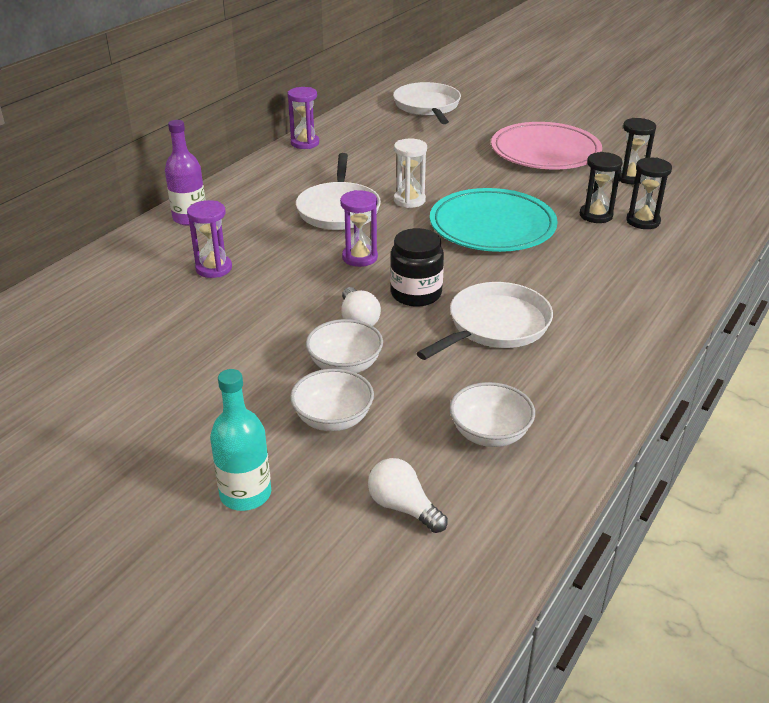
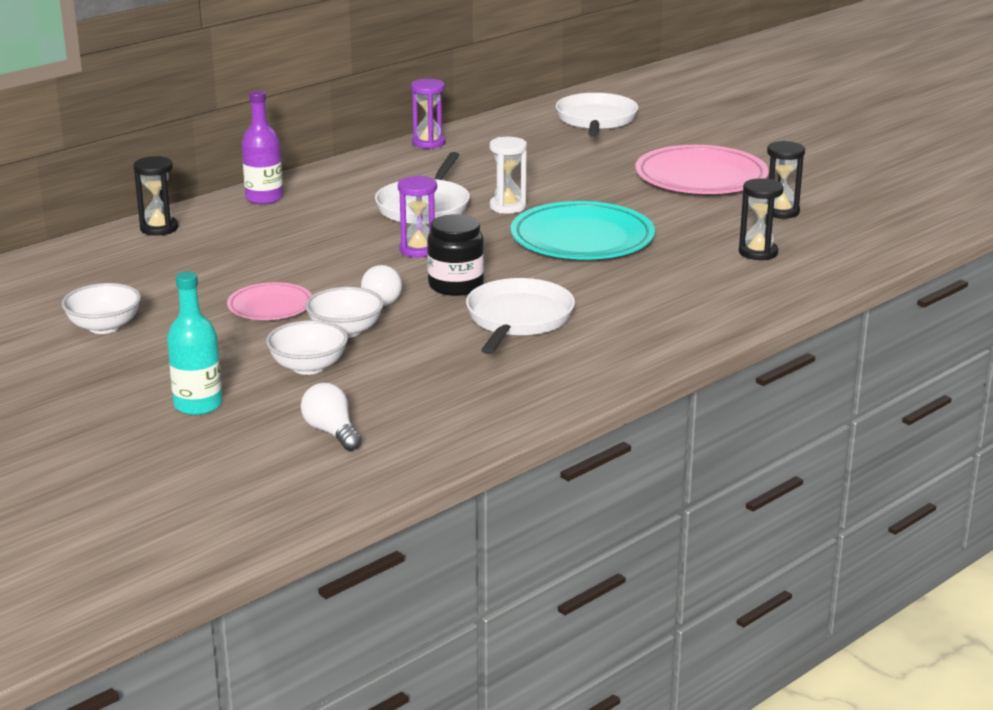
camera: 15 degrees right, 10 degrees down
purple hourglass [187,200,232,278] -> none
white pan [417,282,553,360] -> white pan turned 45 degrees counterclockwise [466,278,575,354]
white bowl [450,382,535,447] -> white bowl moved to [62,283,141,334]
black hourglass [580,152,623,223] -> black hourglass moved to [133,156,178,236]
none -> pink plate [227,282,312,320]

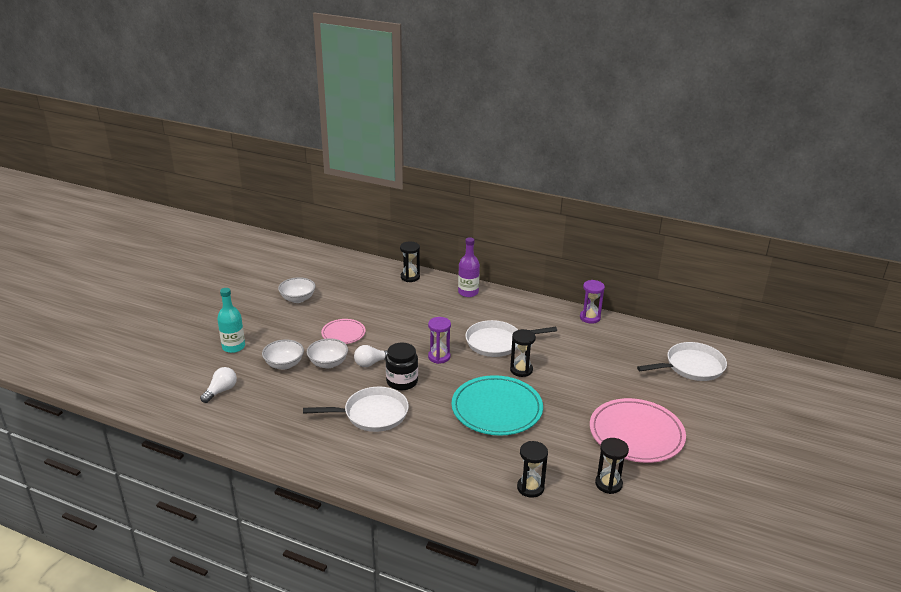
camera: 65 degrees right, 5 degrees up
white hourglass [490,137,527,214] -> black hourglass [510,329,536,377]

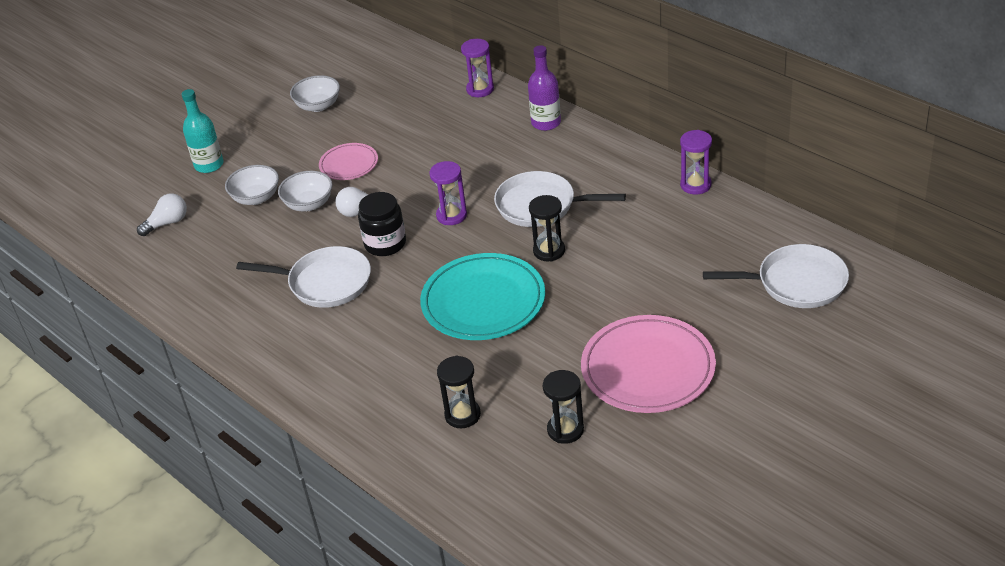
camera: 25 degrees right, 10 degrees up
black hourglass [400,242,420,282] -> purple hourglass [461,39,494,97]

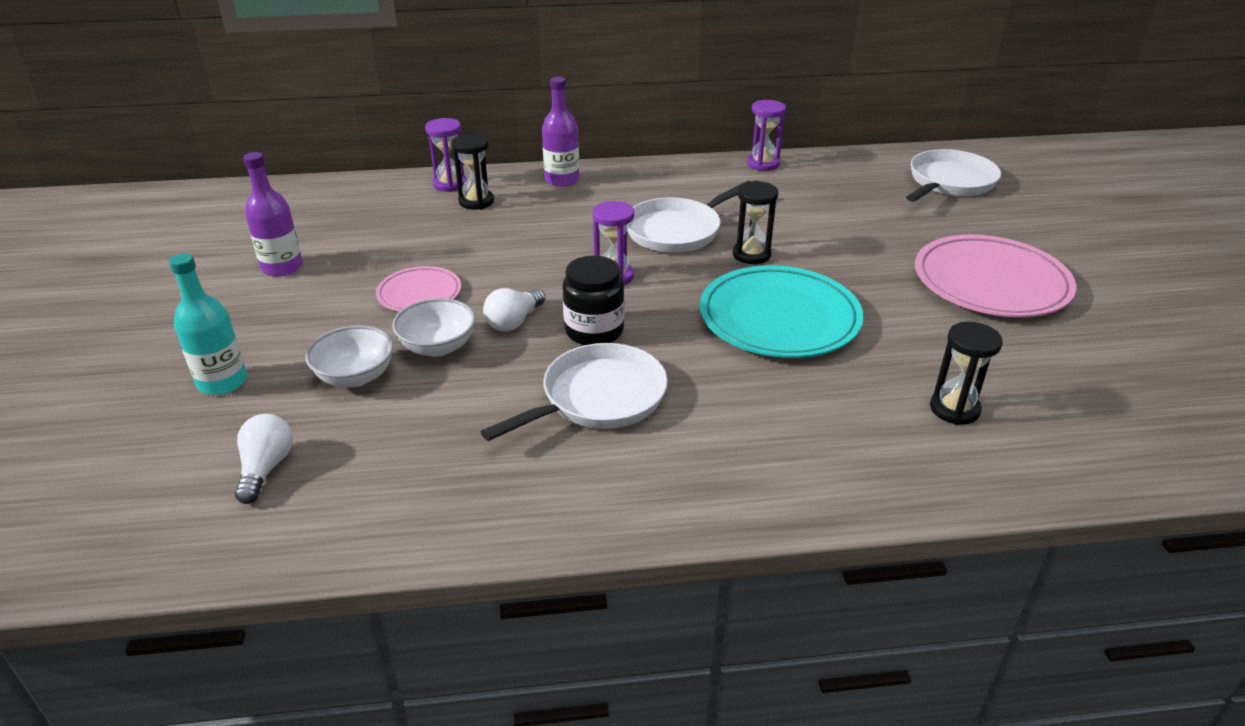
camera: 55 degrees left, 5 degrees down
white bowl [290,75,340,112] -> purple bottle [243,152,303,277]
black hourglass [543,370,584,444] -> black hourglass moved to [452,134,494,210]

